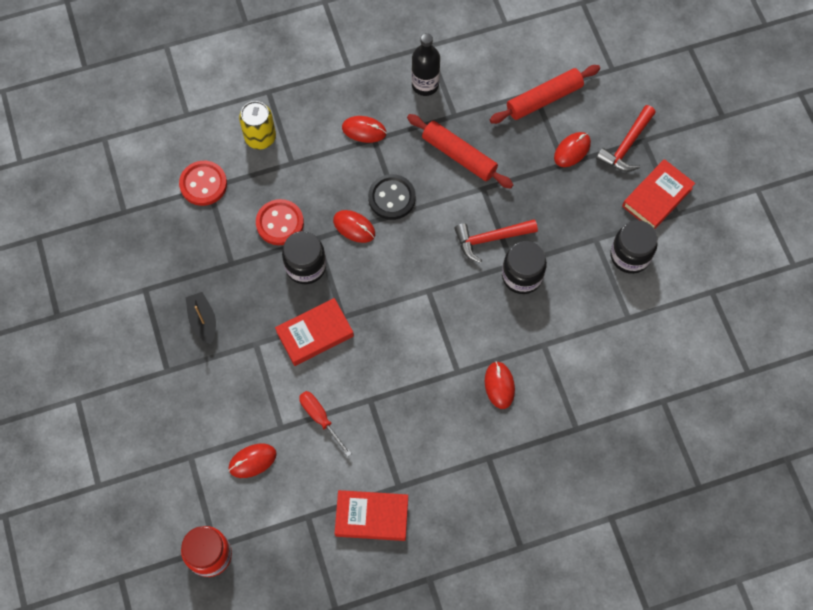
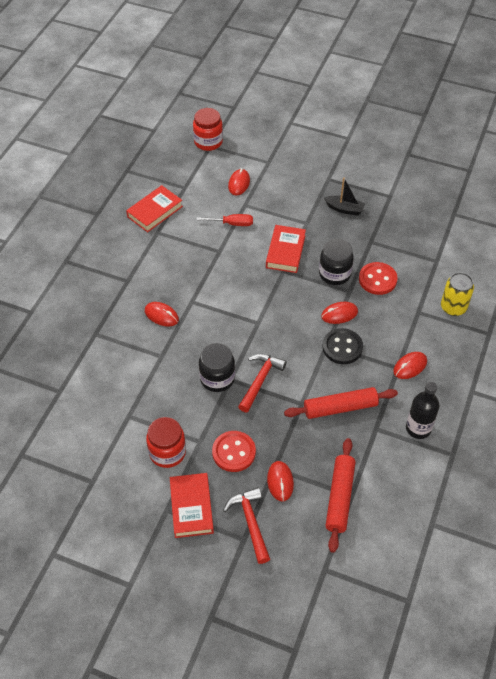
camera: 130 degrees right, 15 degrees down
red button [179,161,227,206] -> red button moved to [212,431,256,472]
black jar [610,220,658,274] -> red jar [146,417,186,468]

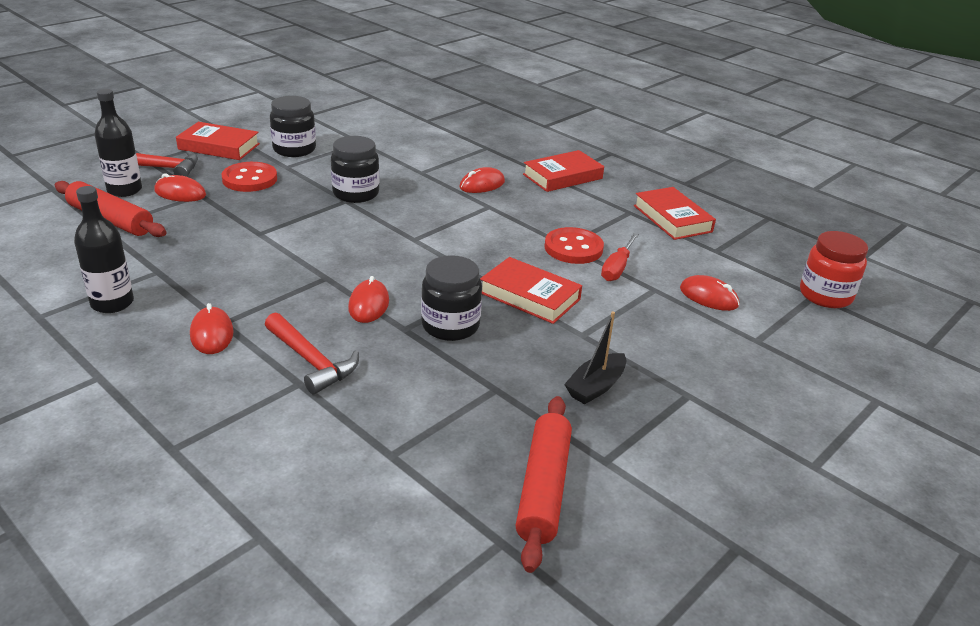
camera: 110 degrees right, 20 degrees down
red jar [146,417,186,468] -> black jar [270,96,316,157]
red hammer [238,354,287,412] -> red hammer moved to [265,313,359,394]
red rolling pin [284,387,398,419] -> red rolling pin moved to [516,396,572,573]
black button [322,328,363,364] -> none
red button [359,262,398,295] -> red button moved to [544,227,604,264]
yellow can [441,272,474,316] -> none
none -> black bottle [94,89,142,197]
none -> red book [523,150,604,192]

